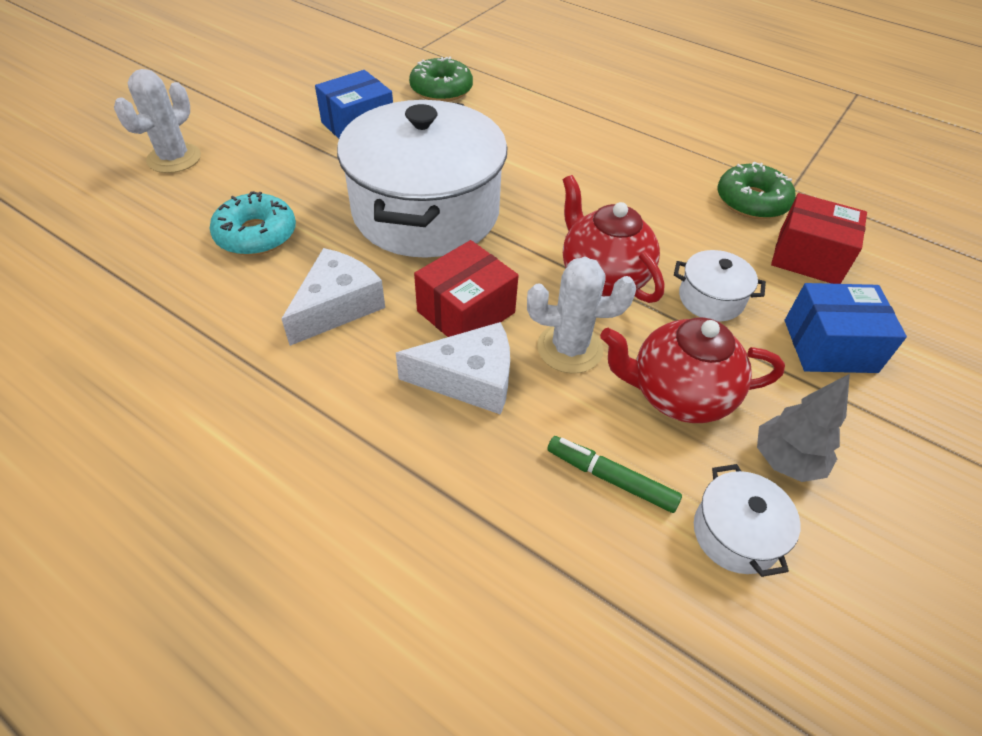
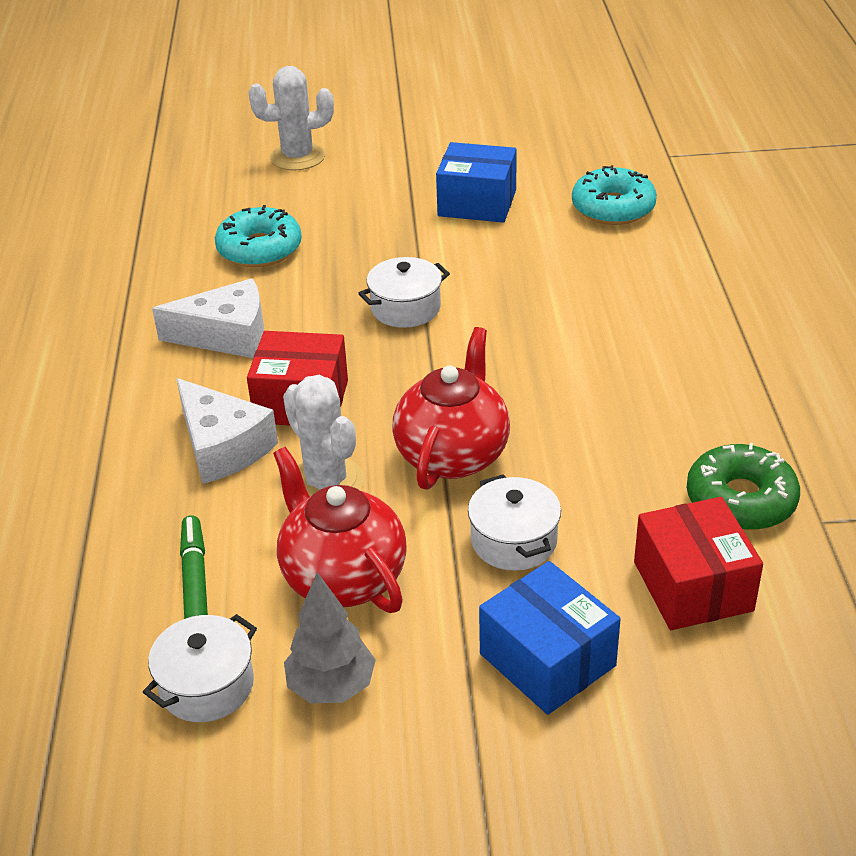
camera: 55 degrees right, 10 degrees down
white pot [337,99,507,258] -> white pot [358,257,450,328], size x0.40
green donut [409,57,473,102] -> turquoise donut [572,165,657,225]

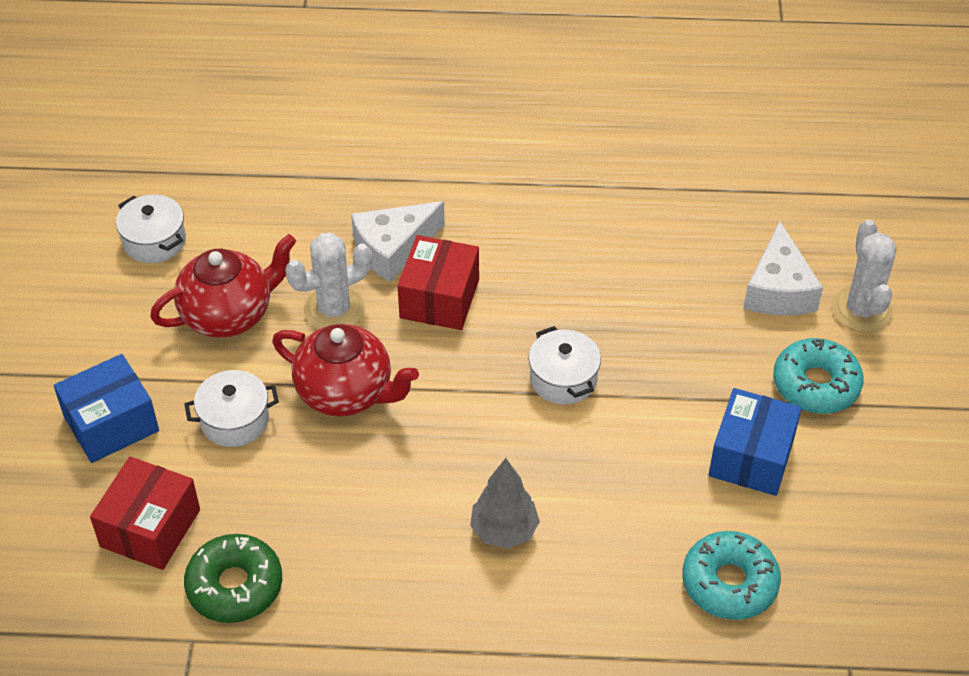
camera: 95 degrees right, 10 degrees up
white cheese [152,278,264,358] -> white cheese moved to [743,221,823,316]
green marker [180,515,208,619] -> none
turquoise donut [215,205,302,267] -> turquoise donut moved to [773,338,864,414]
grey tree [284,572,376,703] -> grey tree moved to [470,458,540,548]
red box [634,497,763,630] -> red box turned 60 degrees counterclockwise [90,457,200,570]

